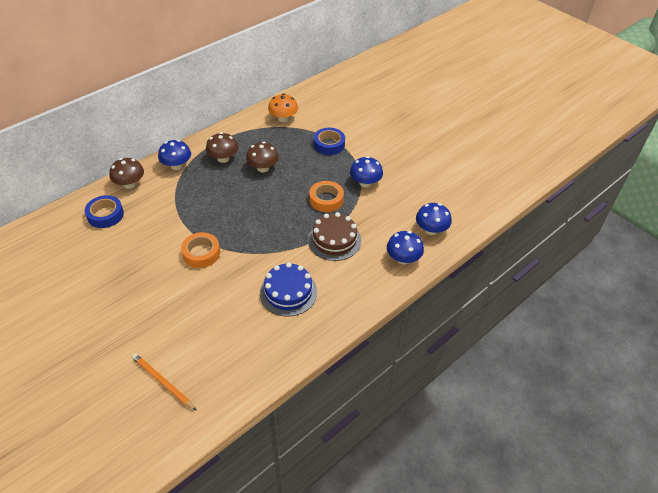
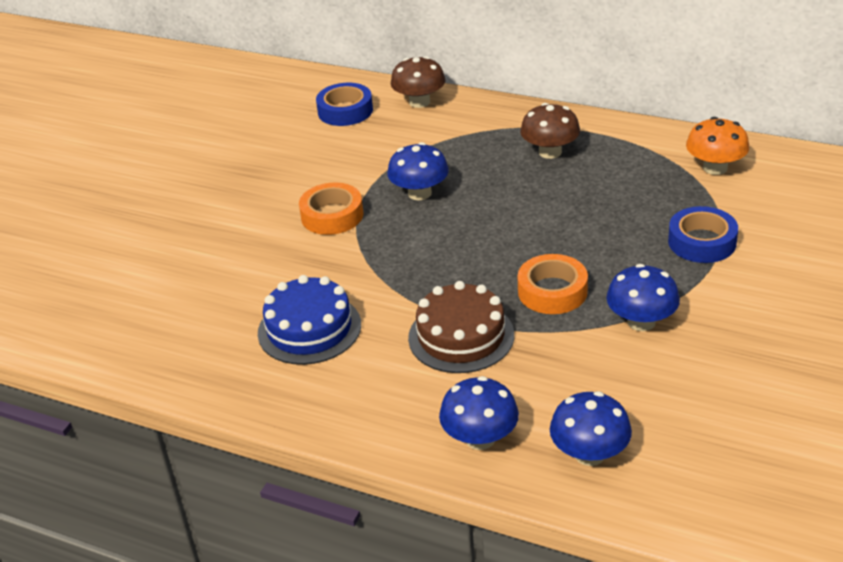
camera: 70 degrees right, 10 degrees down
orange pencil [132,353,197,411] -> none
blue mushroom [158,140,191,170] -> blue mushroom moved to [387,142,449,200]
brown mushroom [246,142,279,172] -> none

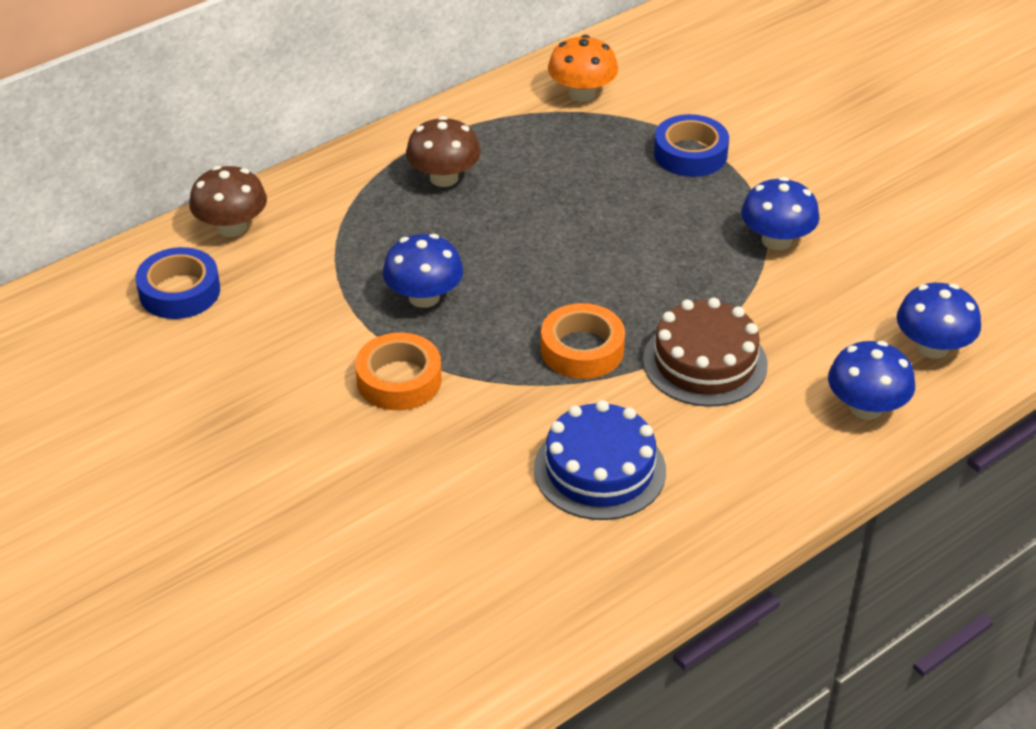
camera: 65 degrees left, 5 degrees up
orange tape [518,254,588,314] -> orange tape moved to [541,303,625,379]

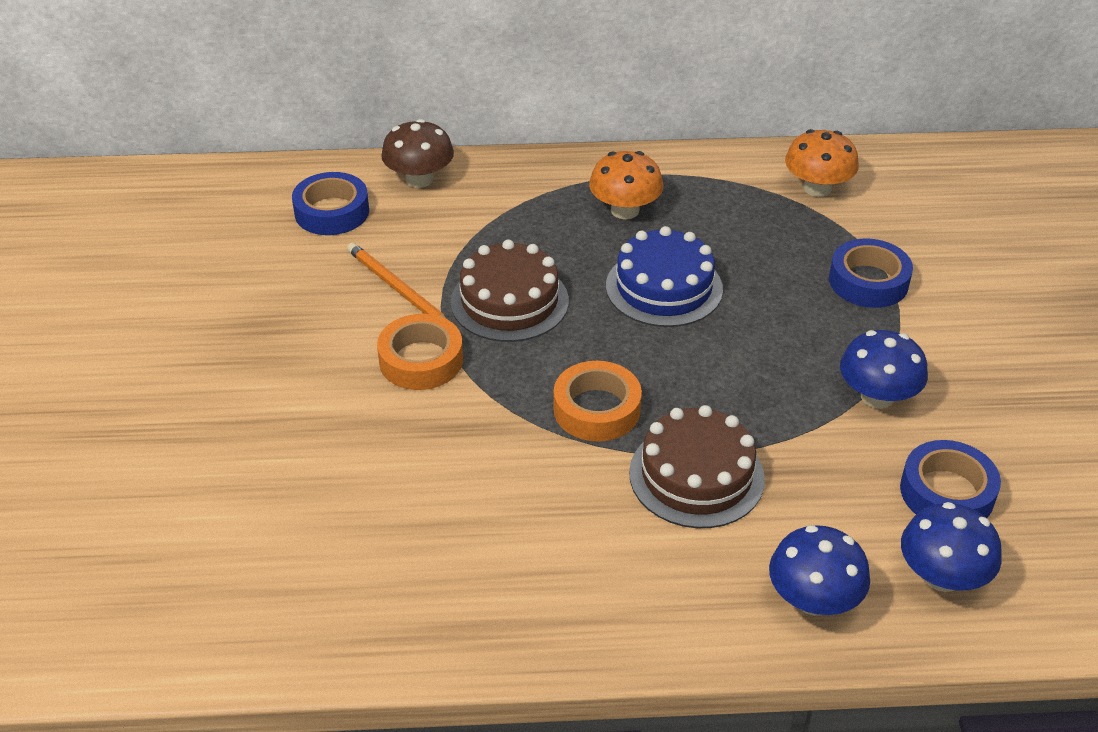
camera: 35 degrees right, 0 degrees up
blue mushroom [382,234,463,308] -> brown cake [451,239,569,342]
brown mushroom [406,116,481,187] -> orange mushroom [589,151,663,219]
blue cake [534,400,666,520] -> blue cake moved to [606,226,723,327]
none -> orange pencil [347,243,448,320]
none -> blue tape [900,440,1001,518]

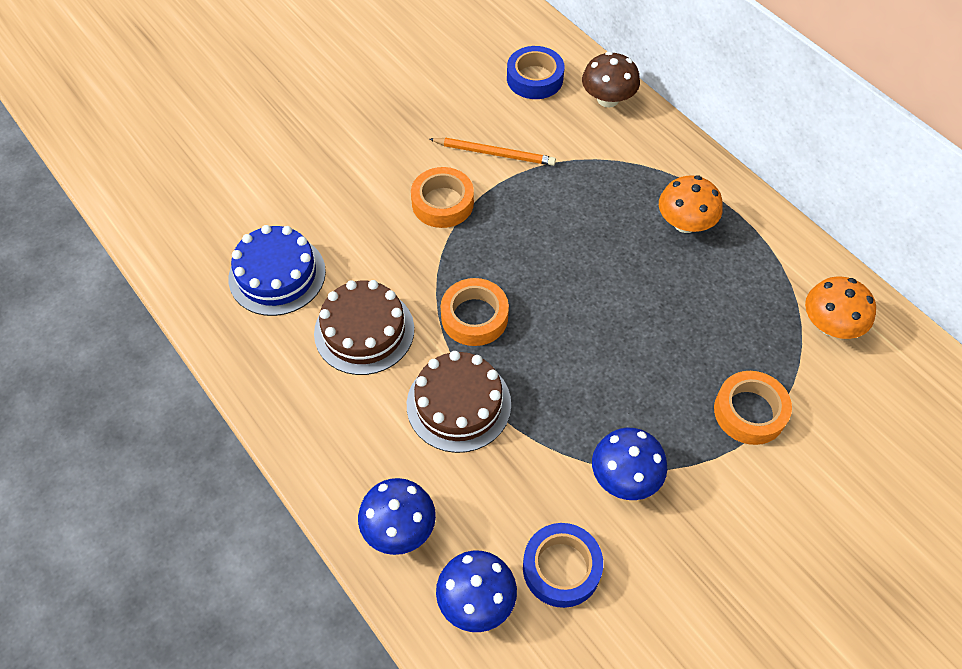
camera: 55 degrees right, 15 degrees up
orange pencil [347,243,448,320] -> orange pencil turned 90 degrees clockwise [429,138,556,166]
brown cake [451,239,569,342] -> brown cake moved to [314,280,414,375]
blue cake [606,226,723,327] -> blue cake moved to [228,225,326,316]
blue tape [829,238,913,308] -> orange tape [714,371,792,445]

